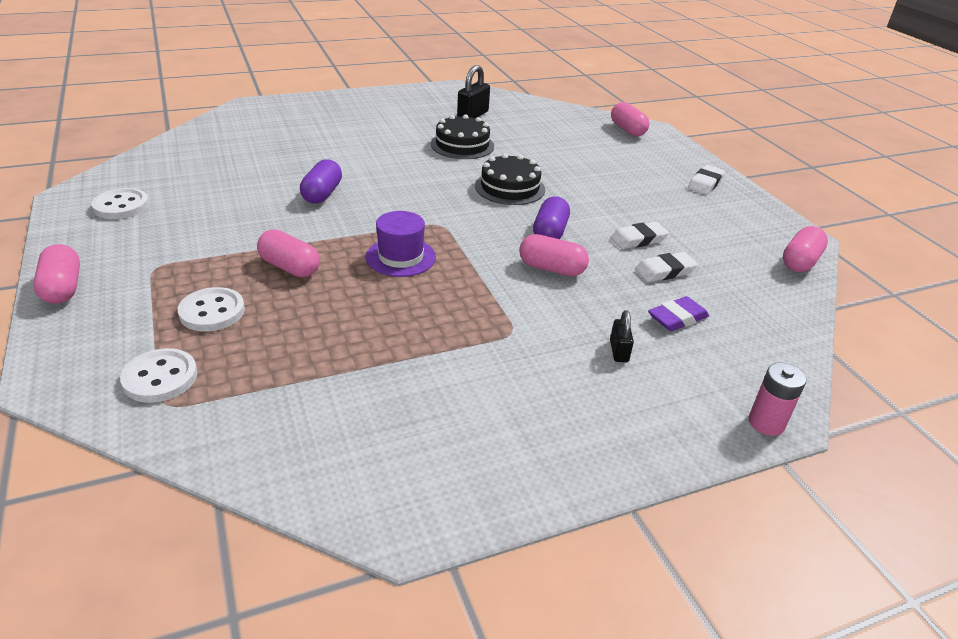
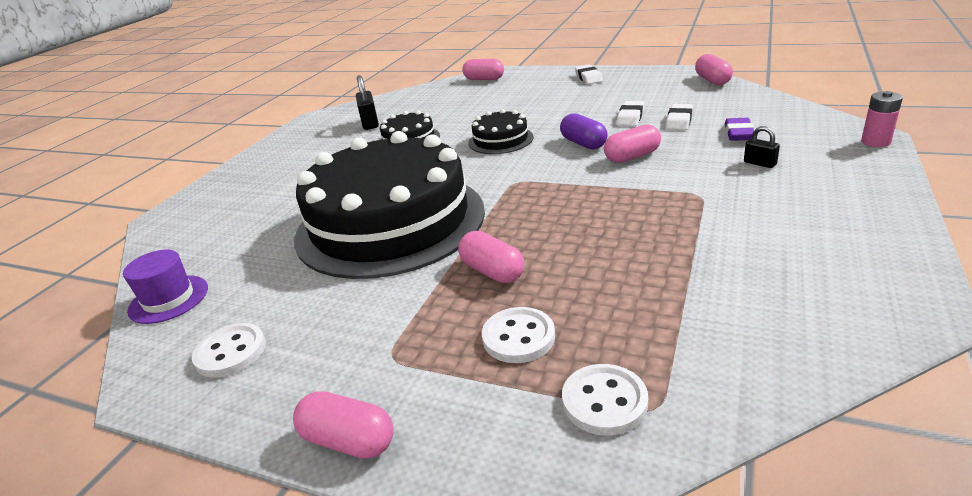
camera: 40 degrees left, 5 degrees down
pink capsule [257,229,320,277] -> pink capsule turned 60 degrees clockwise [458,231,524,283]
purple capsule [300,159,342,203] -> black cake [294,131,485,279]
purple hat [366,211,436,277] -> purple hat moved to [123,250,208,324]

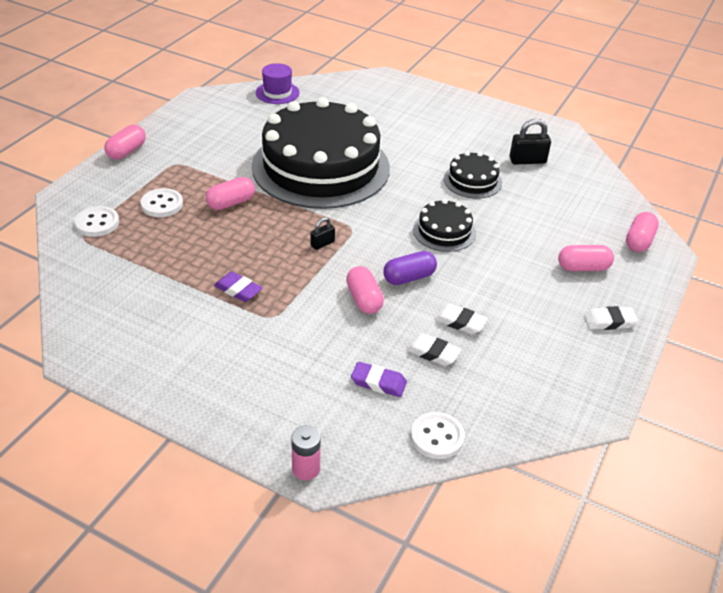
camera: 90 degrees right, 10 degrees up
white button [192,323,266,378] -> white button moved to [411,412,465,459]
pink capsule [695,54,733,85] -> pink capsule moved to [558,245,614,271]
black padlock [744,126,780,168] -> black padlock moved to [311,217,335,250]
none -> purple eraser [214,272,263,302]

